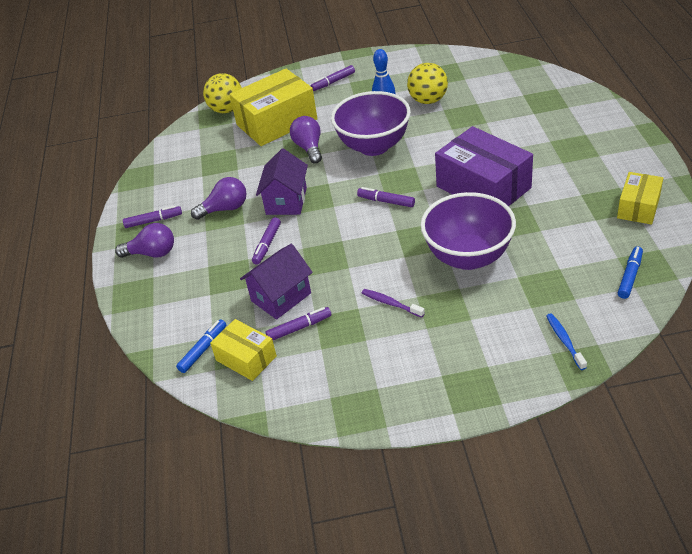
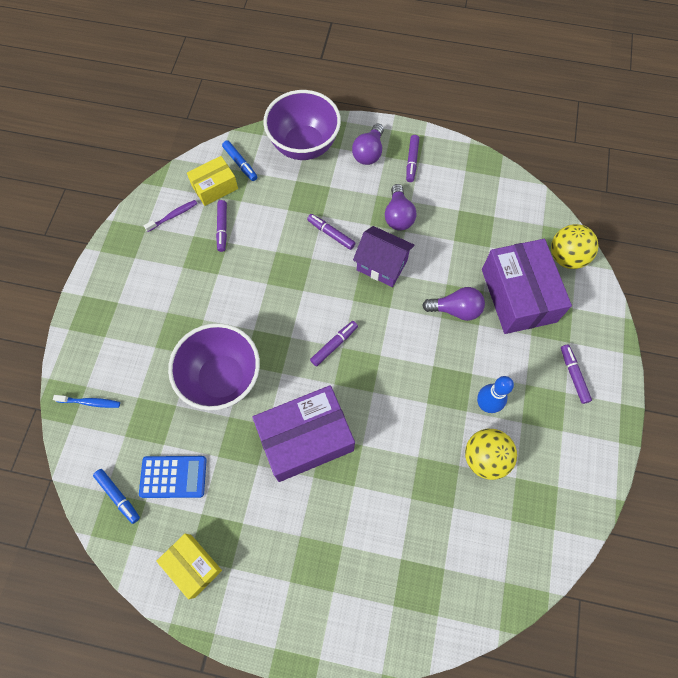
camera: 105 degrees right, 25 degrees up
yellow box [229,69,317,146] -> purple box [482,239,572,334]
purple house [240,244,313,320] -> none
purple bowl [331,91,411,156] -> purple bowl moved to [263,90,341,160]
purple toothbrush [362,289,425,318] -> purple toothbrush moved to [144,200,198,232]
none -> blue calculator [139,456,207,498]

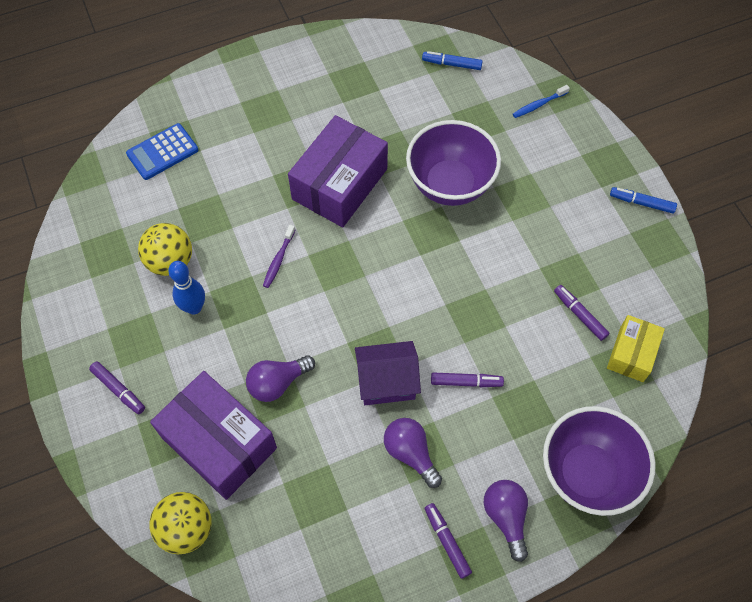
camera: 145 degrees right, 5 degrees down
blue calculator [139,456,207,498] -> blue calculator moved to [126,123,198,180]
purple toothbrush [144,200,198,232] -> purple toothbrush moved to [263,225,295,288]
yellow box [156,534,222,599] -> none
blue marker [222,140,257,181] -> blue marker moved to [610,187,677,214]
purple marker [310,321,358,366] -> none

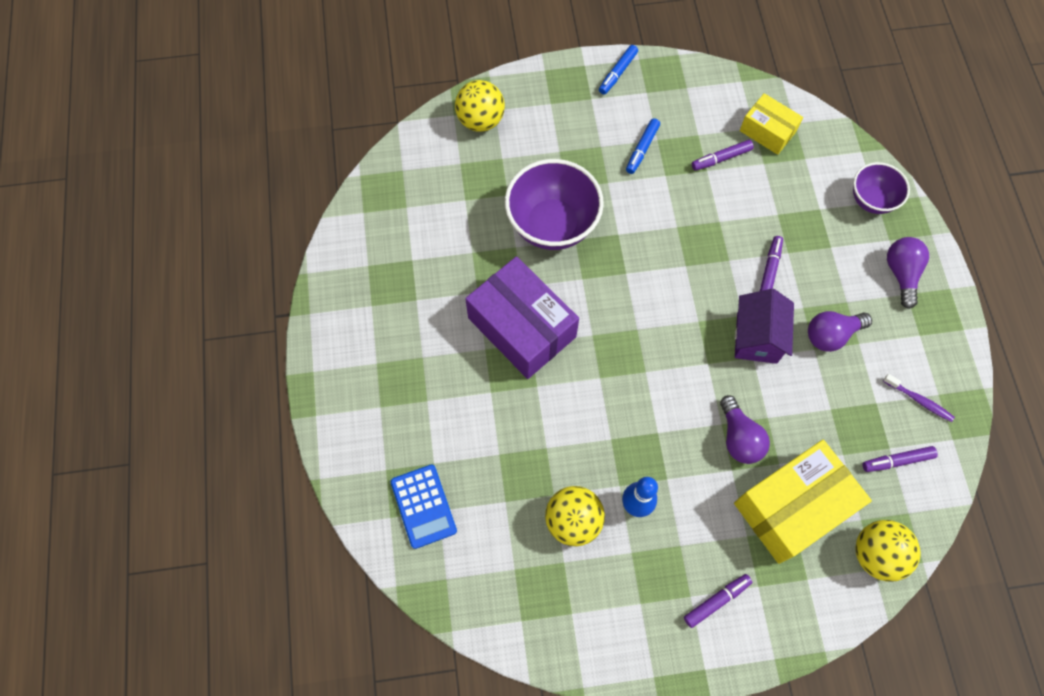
camera: 75 degrees left, 5 degrees up
purple box [150,371,277,500] -> yellow box [734,440,872,564]
purple toothbrush [263,225,295,288] -> purple toothbrush moved to [883,374,955,422]
blue marker [422,51,483,70] -> blue marker moved to [626,118,660,174]
purple marker [425,503,472,579] -> purple marker moved to [862,446,938,472]
purple light bulb [484,480,528,562] -> purple light bulb turned 90 degrees clockwise [887,237,929,309]
blue toothbrush [513,85,570,118] -> yellow ball [455,80,505,132]
purple bowl [543,406,656,516] -> purple bowl [853,162,910,214], size x0.58

